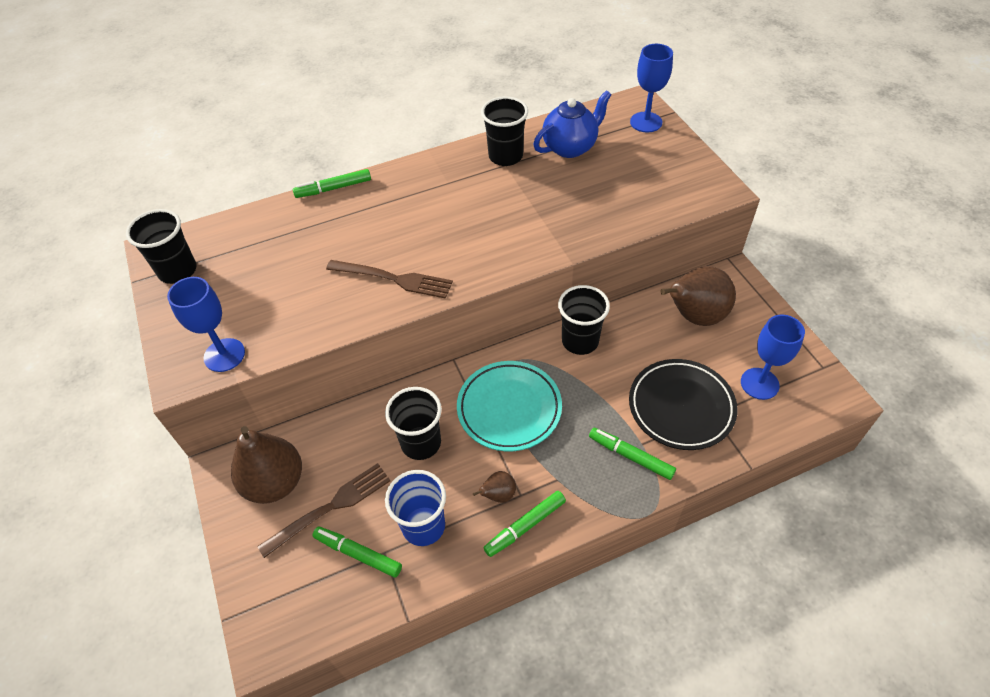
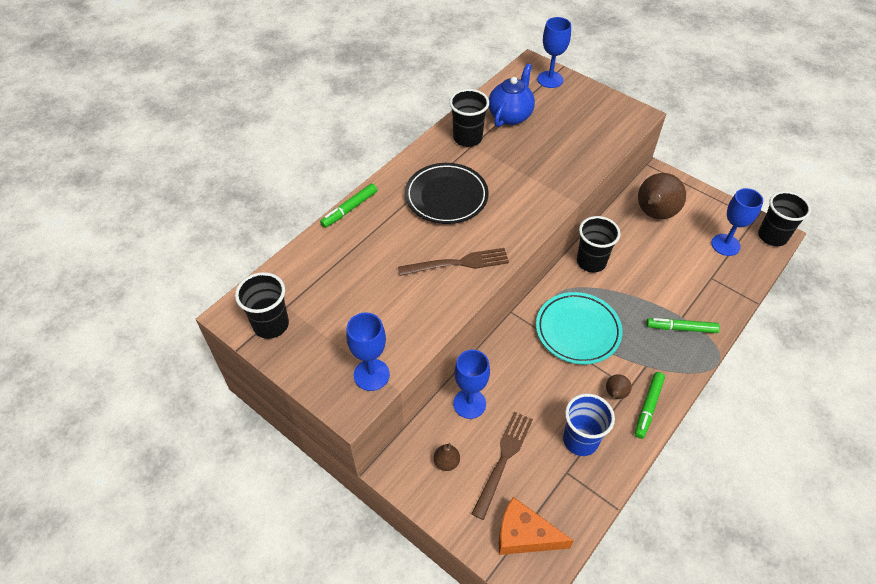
camera: 30 degrees left, 0 degrees up
brown pear [231,426,302,504] -> brown pear [434,443,460,471], size x0.45
green marker [312,526,402,578] -> none
black cup [385,387,442,460] -> black cup moved to [758,191,811,246]
black plate [629,359,737,450] -> black plate moved to [405,163,488,224]
none -> blue goblet [453,350,490,419]
none -> orange cheese [499,497,574,555]

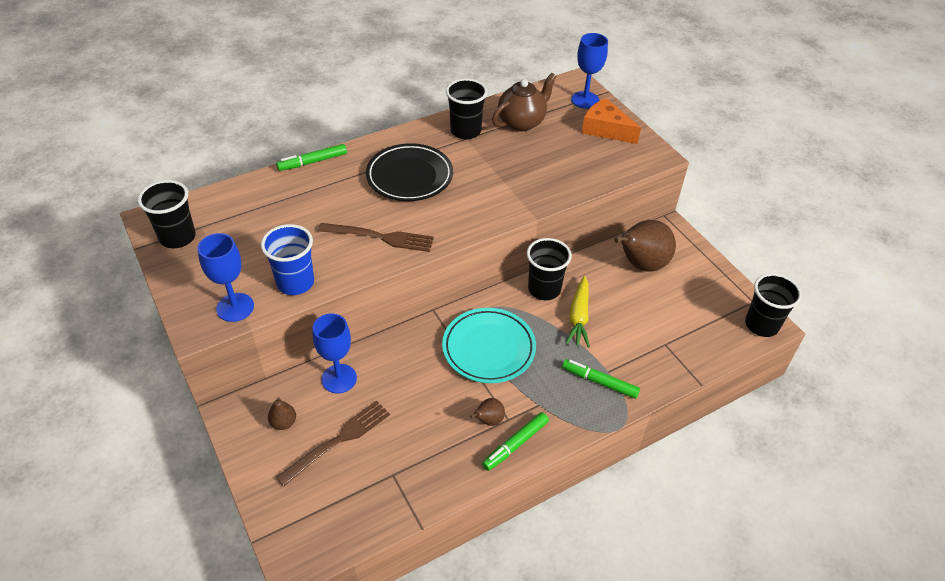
camera: 20 degrees right, 5 degrees down
blue teapot [489,63,535,127] -> brown teapot [492,73,556,131]
orange cheese [499,497,574,555] -> orange cheese moved to [582,98,641,144]
blue cup [563,394,615,456] -> blue cup moved to [261,224,314,295]
blue goblet [711,188,763,256] -> none
none -> yellow carrot [565,276,590,348]

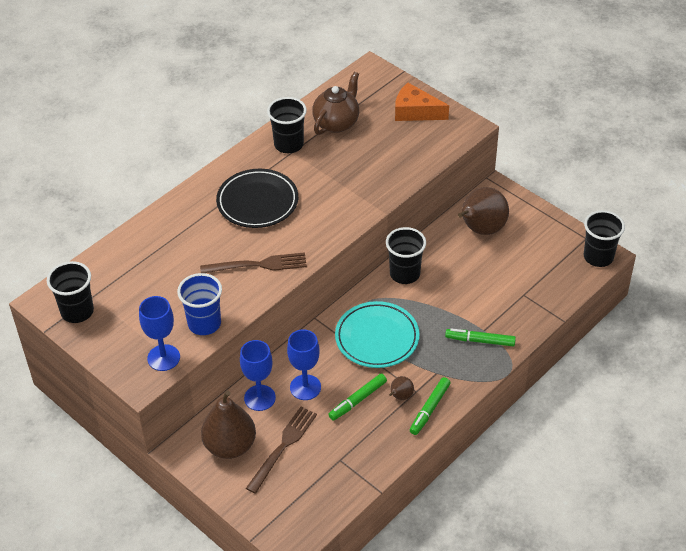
camera: 15 degrees left, 0 degrees up
brown pear [268,397,296,430] -> brown pear [201,390,256,459], size x2.21
green marker [276,144,347,171] -> green marker moved to [328,373,387,421]
yellow carrot [565,276,590,348] -> none
blue goblet [571,33,608,109] -> blue goblet moved to [287,329,321,400]

